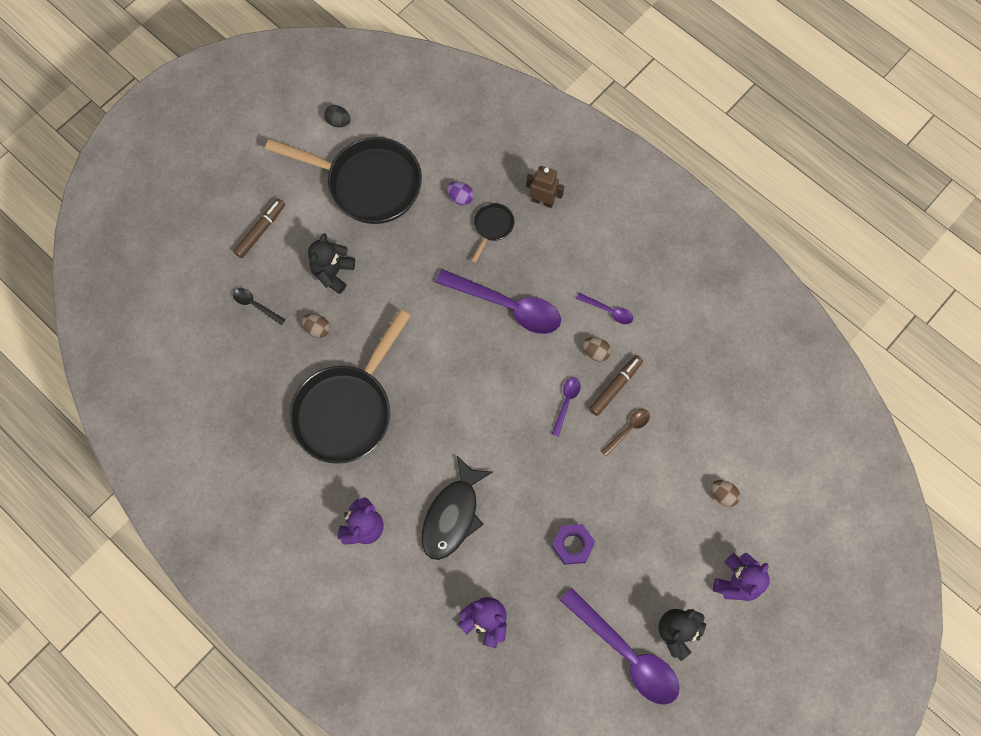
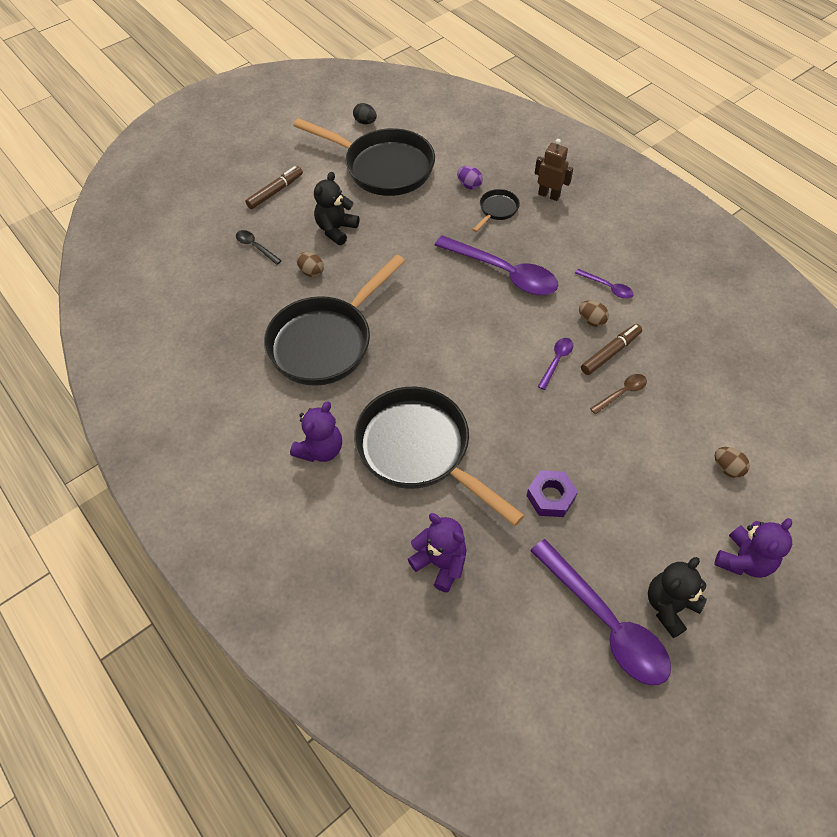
camera: 10 degrees right, 15 degrees down
black fish [421,456,493,560] -> black pan [354,387,525,526]

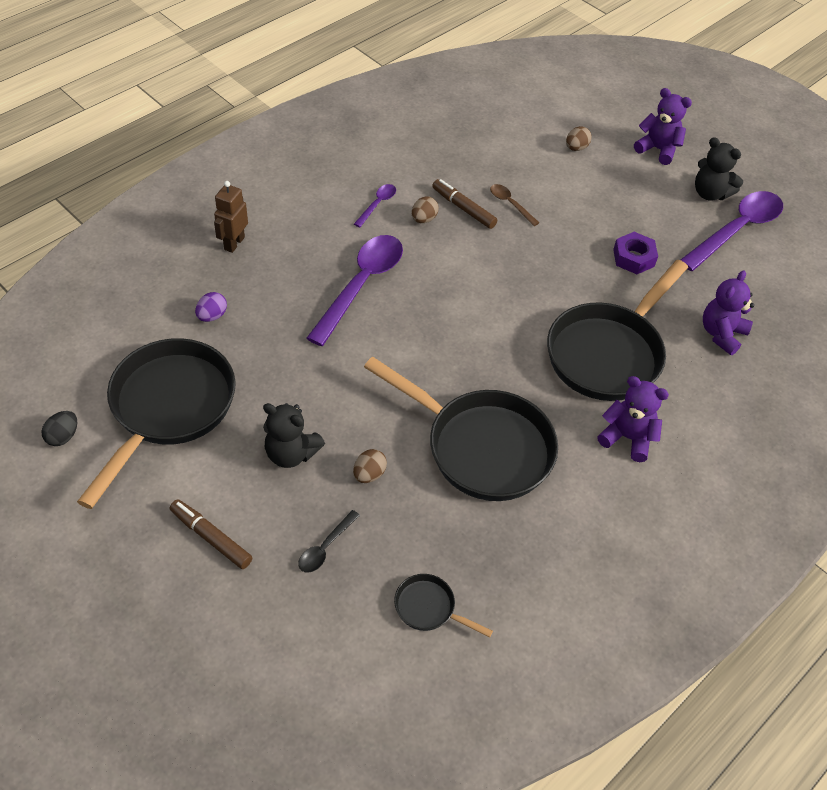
camera: 100 degrees left, 5 degrees down
black pan [473,189,520,232] -> black pan moved to [394,574,493,637]
purple spoon [538,338,573,390] -> none

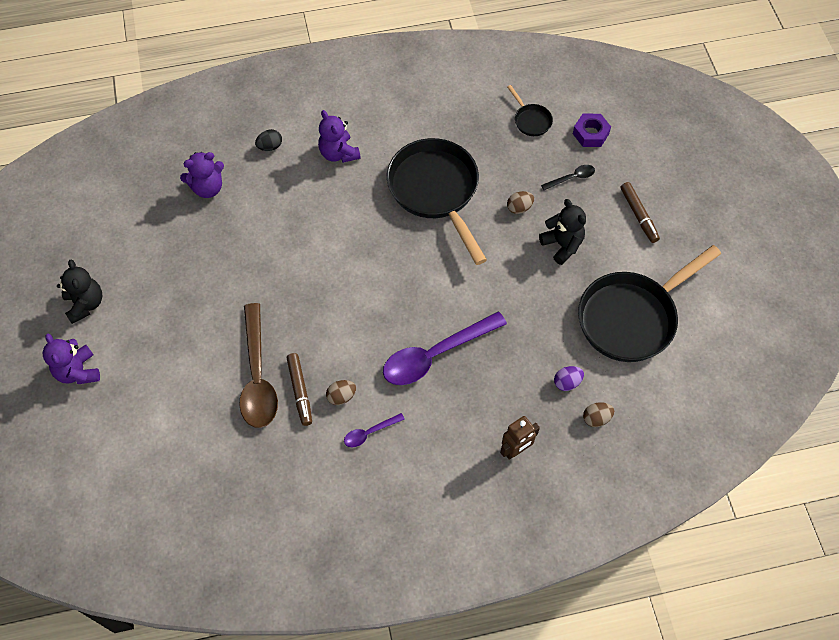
camera: 145 degrees left, 10 degrees up
black egg [41,411,77,446] -> black egg moved to [255,129,282,151]
brown spoon [490,184,539,226] -> brown spoon [239,303,278,428], size x2.19
black pan [547,260,688,401] -> none
brown egg [566,126,592,151] -> brown egg moved to [583,402,614,427]
purple nut [613,232,658,274] -> purple nut moved to [573,114,611,147]
purple spoon [680,191,783,271] -> none

